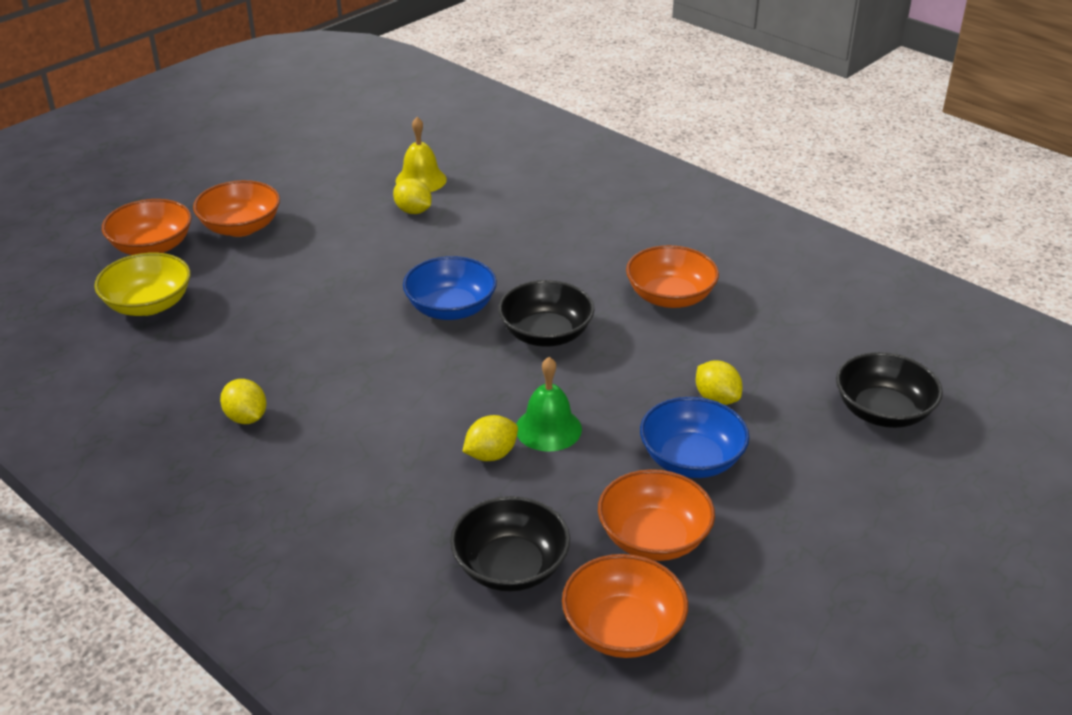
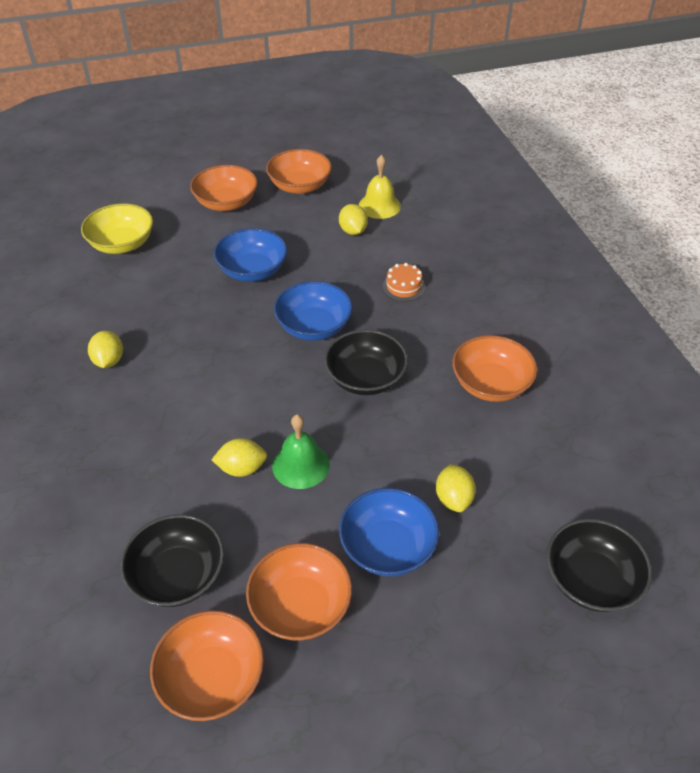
camera: 30 degrees right, 10 degrees up
orange bowl [102,199,192,255] -> orange bowl moved to [266,149,332,194]
none -> blue bowl [214,228,287,282]
none -> orange cake [383,263,425,302]

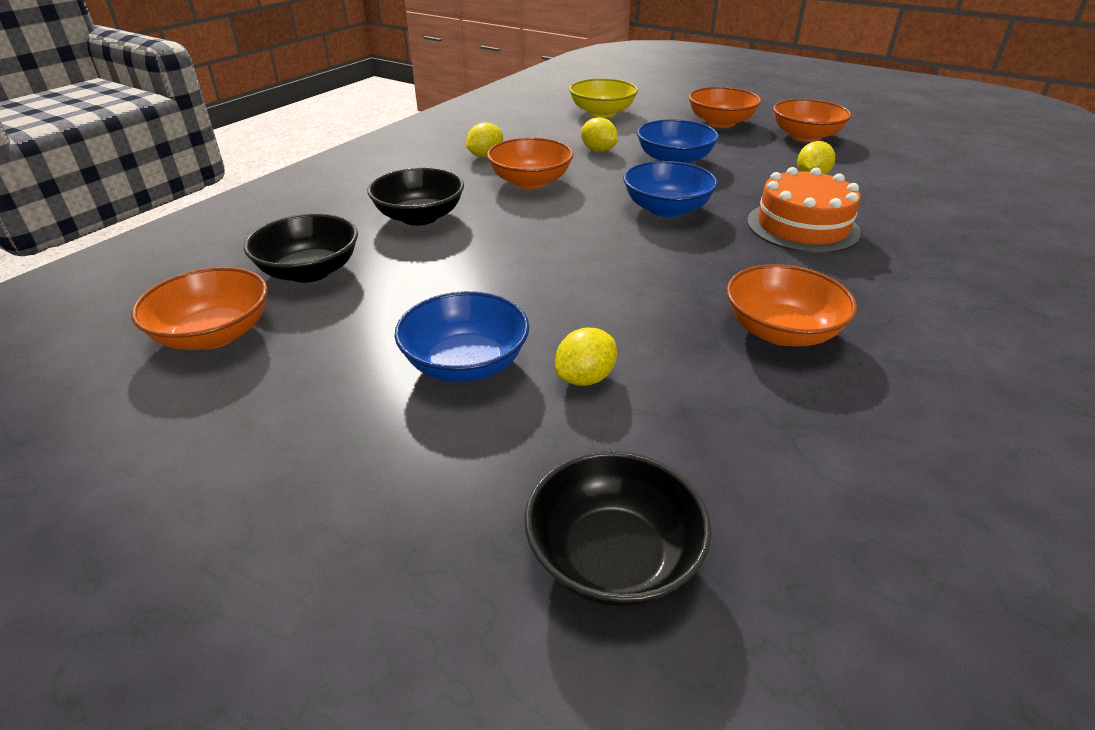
camera: 50 degrees right, 10 degrees down
yellow lemon [211,438,267,477] -> yellow lemon moved to [581,117,618,152]
orange bowl [246,543,352,640] -> orange bowl moved to [487,137,573,189]
green bell [272,415,330,489] -> none
black bowl [324,330,408,395] -> black bowl moved to [367,167,464,226]
yellow bell [359,155,401,219] -> none
orange cake [383,263,425,302] -> orange cake [747,167,861,253], size x1.95

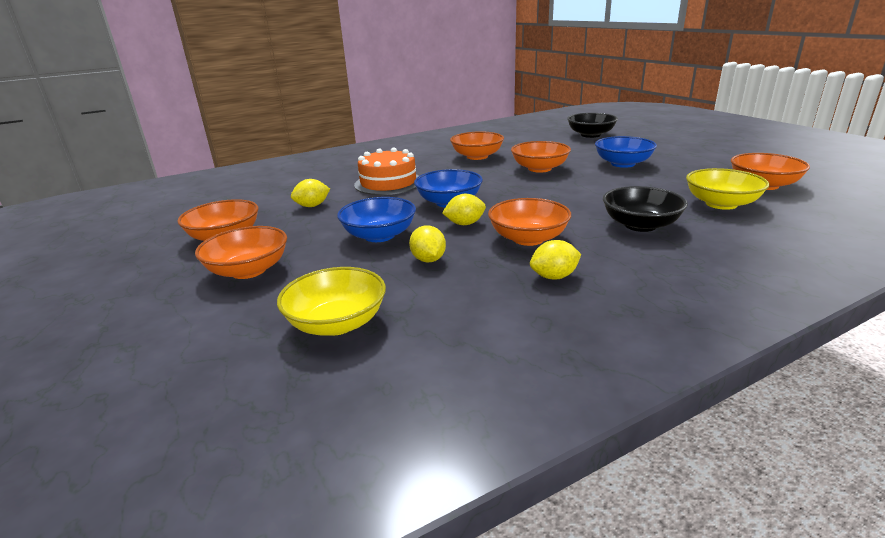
camera: 150 degrees left, 10 degrees down
black bowl [244,214,358,283] -> yellow bowl [686,168,769,210]
yellow lemon [555,327,617,386] -> yellow lemon moved to [442,194,486,225]
none -> orange bowl [511,141,571,173]

